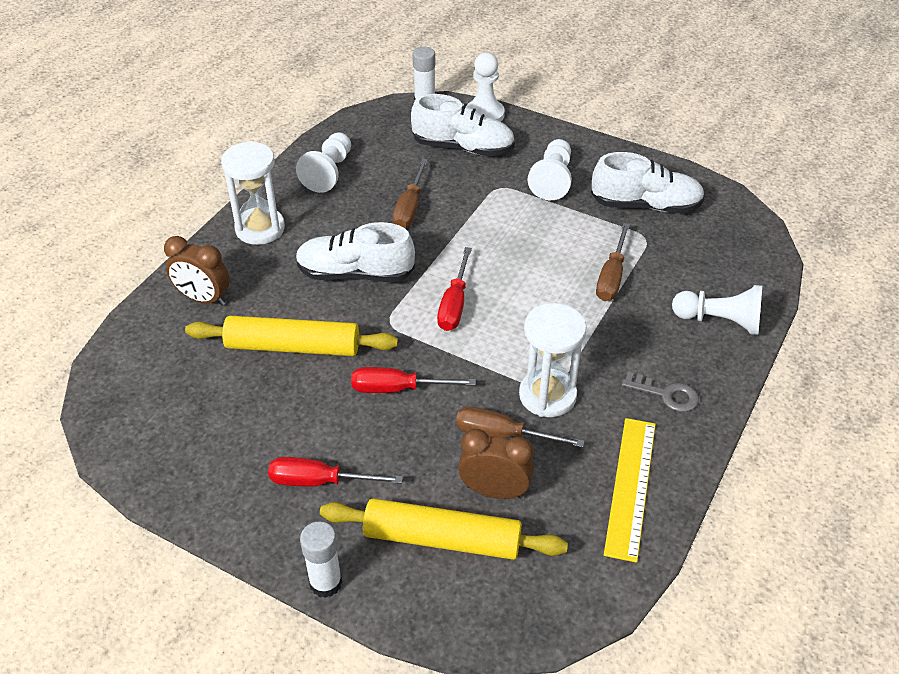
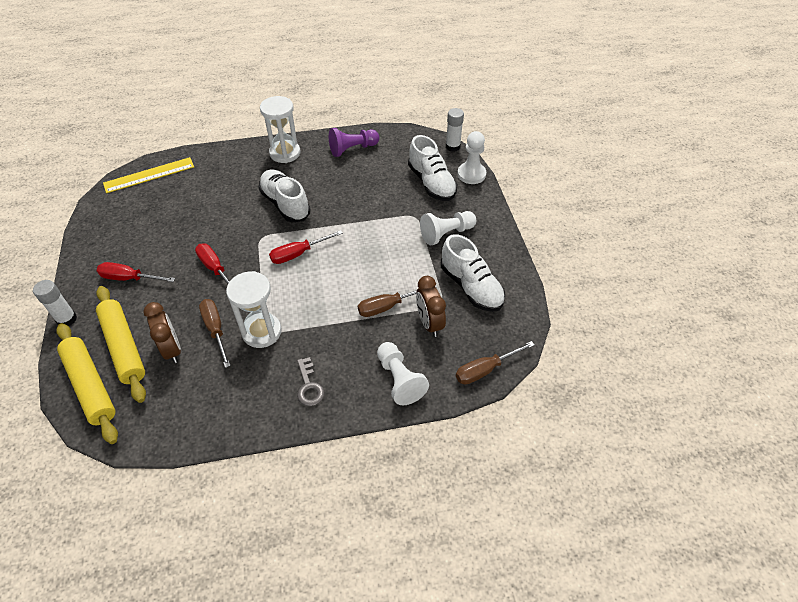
camera: 50 degrees right, 5 degrees up
brown clock [164,236,230,306] -> brown clock moved to [416,276,446,337]
yellow rolling pin [185,316,398,356] -> yellow rolling pin moved to [56,323,118,444]
red screwdriver [268,457,403,487] -> red screwdriver turned 45 degrees counterclockwise [97,262,176,282]
white pawn [296,132,351,193] -> purple pawn [329,128,379,157]
brown screwdriver [393,159,428,228] -> brown screwdriver moved to [456,341,534,384]
yellow ruler [604,418,656,563] -> yellow ruler moved to [103,157,194,193]

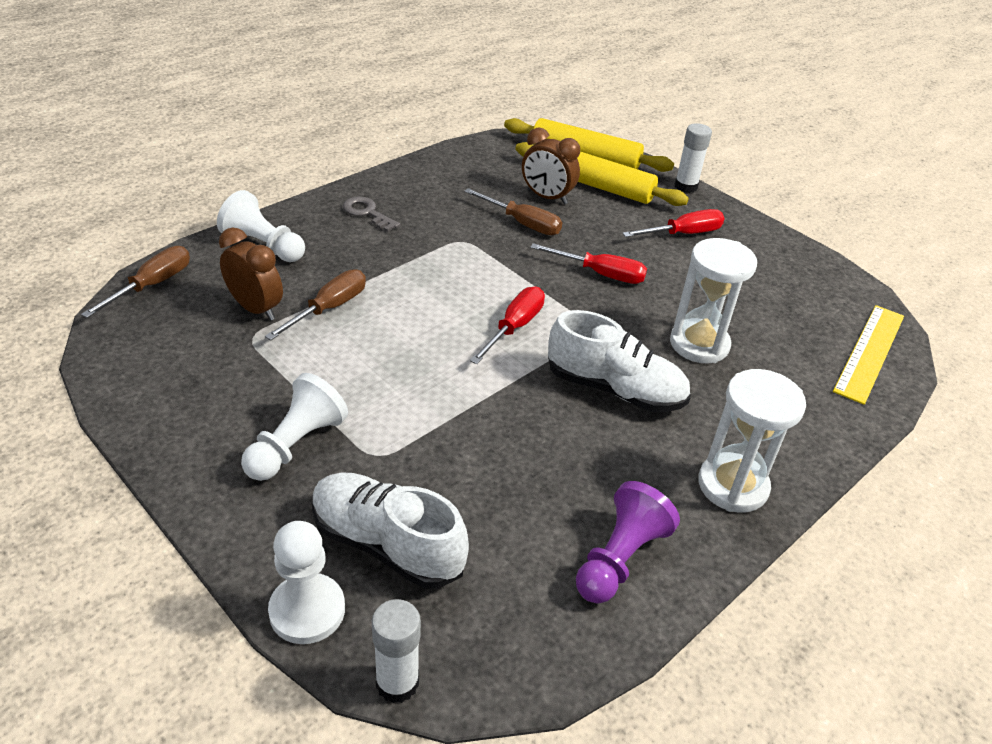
camera: 145 degrees right, 10 degrees down
white hourglass [226,271,282,348] -> white hourglass moved to [670,238,757,363]
white shoe [441,234,505,312] -> none

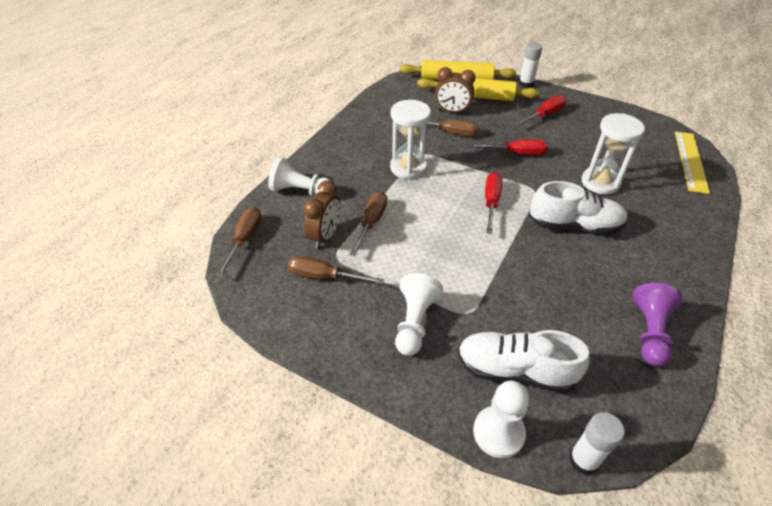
camera: 15 degrees left, 5 degrees up
brown clock [219,228,283,321] -> brown clock turned 90 degrees clockwise [303,180,341,249]
grey key [343,197,400,232] -> none
white hourglass [698,369,806,513] -> white hourglass moved to [390,100,431,179]
none -> brown screwdriver [288,256,384,284]

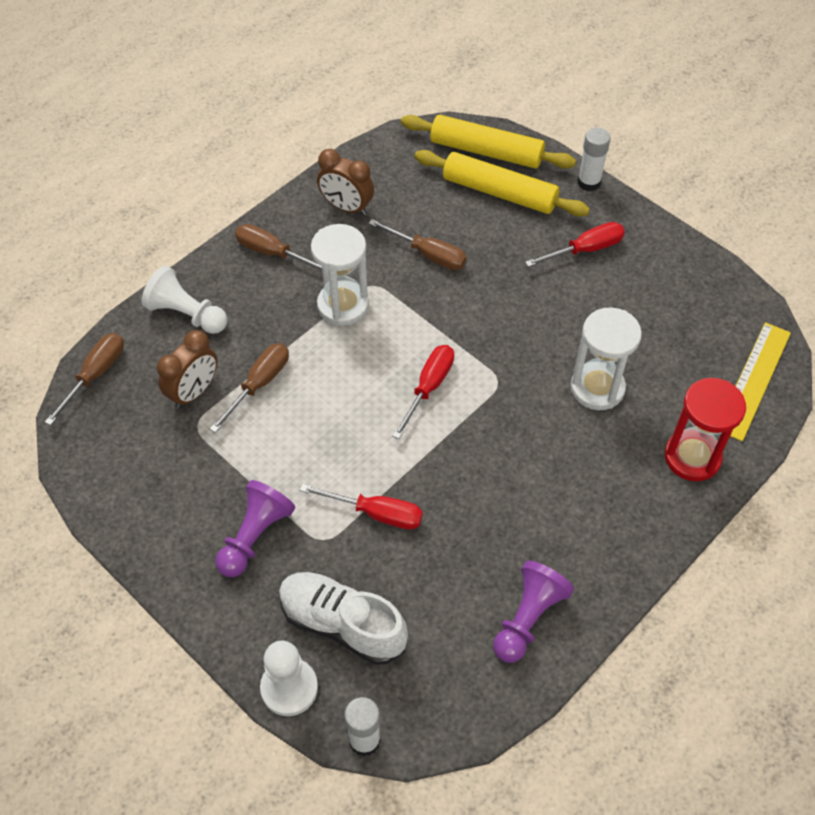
camera: 15 degrees right, 10 degrees up
brown screwdriver [288,256,384,284] -> brown screwdriver moved to [235,224,322,271]
white pawn [395,273,443,356] -> purple pawn [215,480,295,577]
brown clock [435,67,476,114] -> brown clock moved to [317,149,374,216]
red screwdriver [469,139,548,155] -> red screwdriver moved to [300,484,423,530]
white shoe [529,181,628,234] -> none
none -> red hourglass [665,378,746,481]

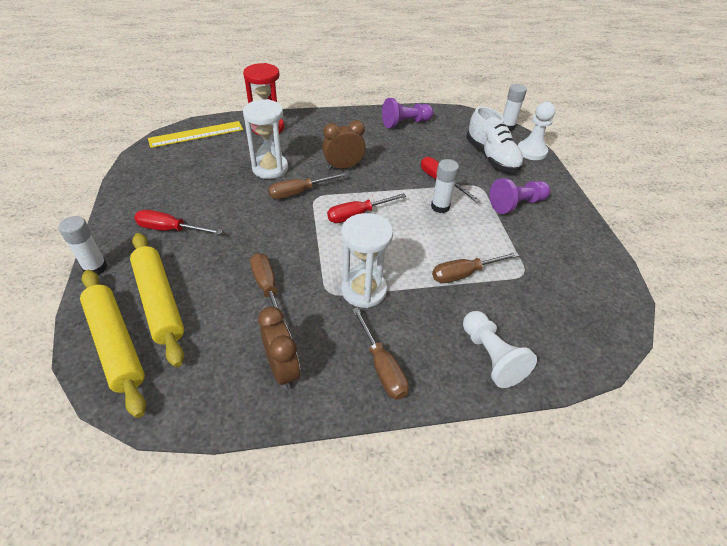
camera: 145 degrees left, 10 degrees down
brown screwdriver [45,333,124,425] -> brown screwdriver moved to [268,172,347,199]
brown clock [157,330,217,409] -> brown clock moved to [322,120,366,170]
none -> white glue stick [431,159,459,213]

